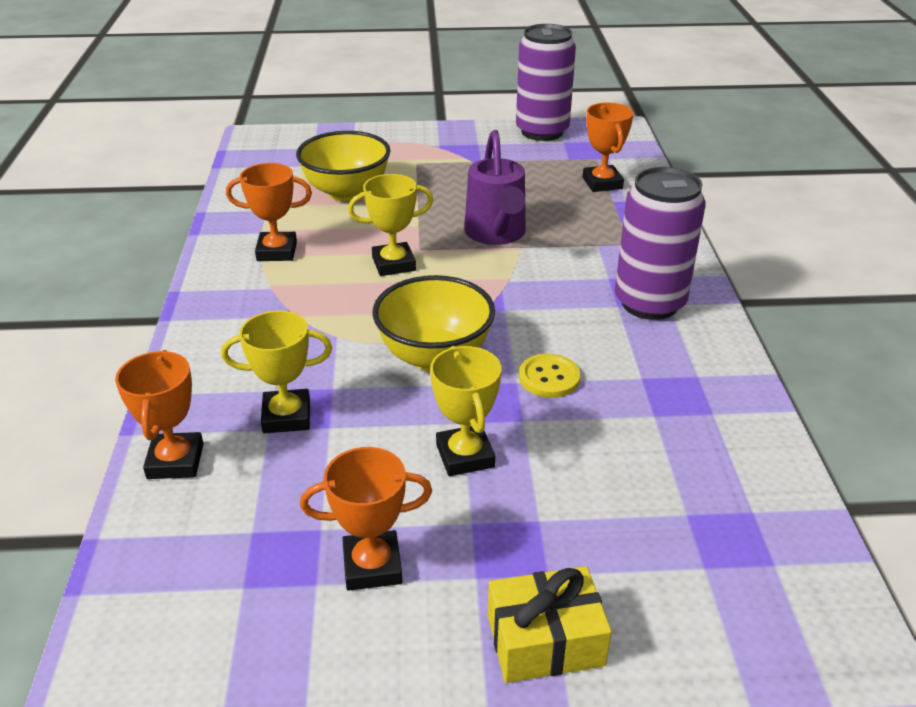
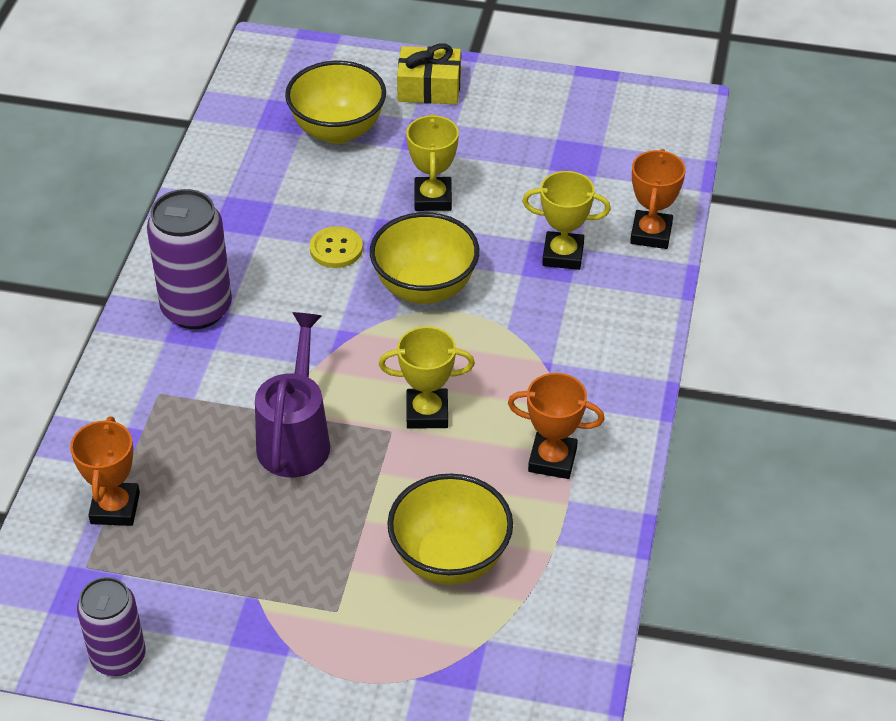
camera: 165 degrees left, 10 degrees up
orange trophy [300,447,432,591] -> none
purple can [516,24,576,141] -> purple can [77,577,146,676], size x0.66
none -> yellow bowl [285,61,386,144]

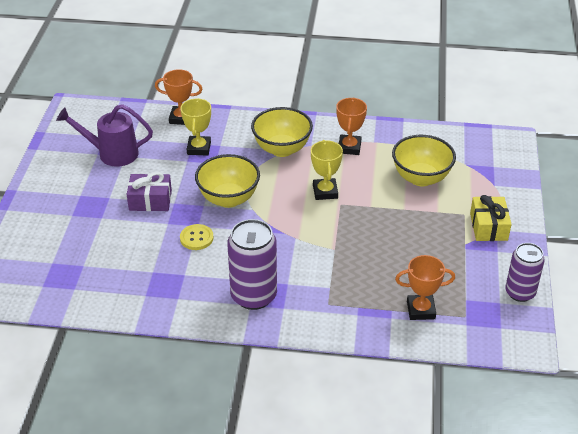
camera: 95 degrees left, 5 degrees down
purple watering can [255,312,330,478] -> purple watering can moved to [56,104,153,167]
yellow bowl [285,61,386,144] -> yellow bowl moved to [251,107,313,157]
yellow gift [397,43,461,104] -> yellow gift moved to [470,195,512,241]
yellow trophy [406,114,459,211] -> purple gift [127,172,172,211]

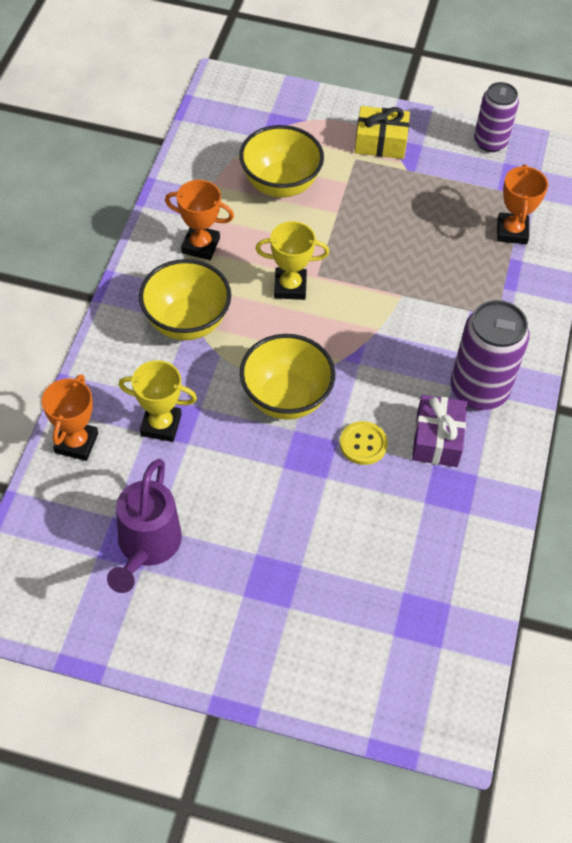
camera: 85 degrees left, 15 degrees up
purple gift [127,172,172,211] -> purple gift moved to [412,395,467,467]

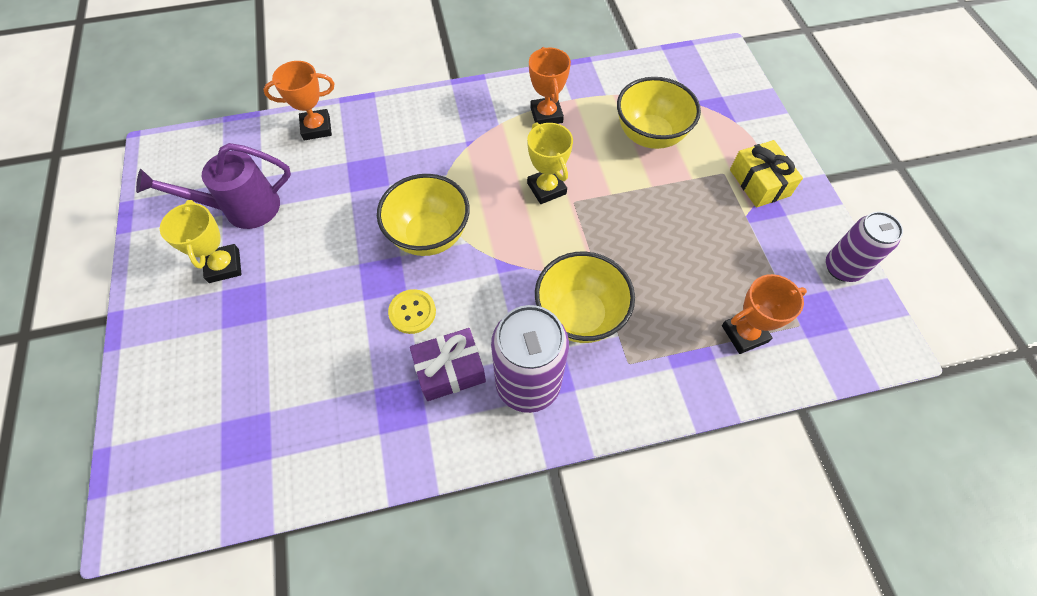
camera: 65 degrees right, 5 degrees up
yellow trophy [119,360,197,442] -> yellow trophy moved to [160,200,242,283]
yellow bowl [139,259,231,340] -> yellow bowl moved to [535,252,635,343]

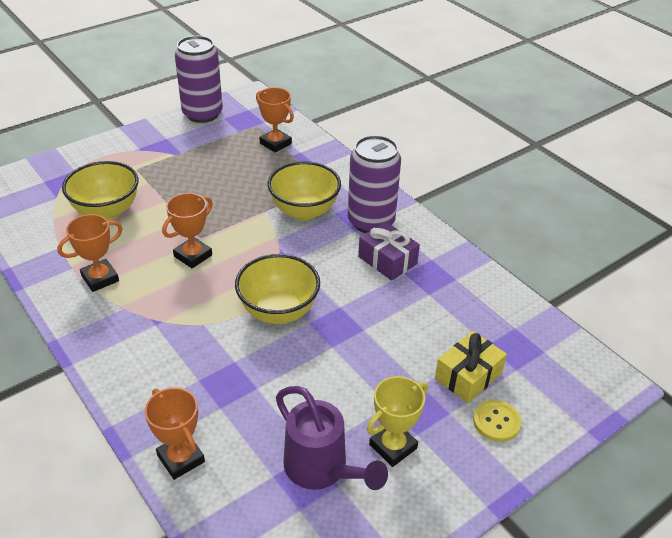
camera: 115 degrees left, 20 degrees down
yellow button [388,289,436,334] -> yellow button moved to [473,400,521,442]
yellow trophy [527,122,573,204] -> orange trophy [162,193,213,268]
yellow gift [730,140,803,208] -> yellow gift moved to [435,331,507,403]
purple can [826,212,903,282] -> purple can [175,36,223,123], size x1.51

